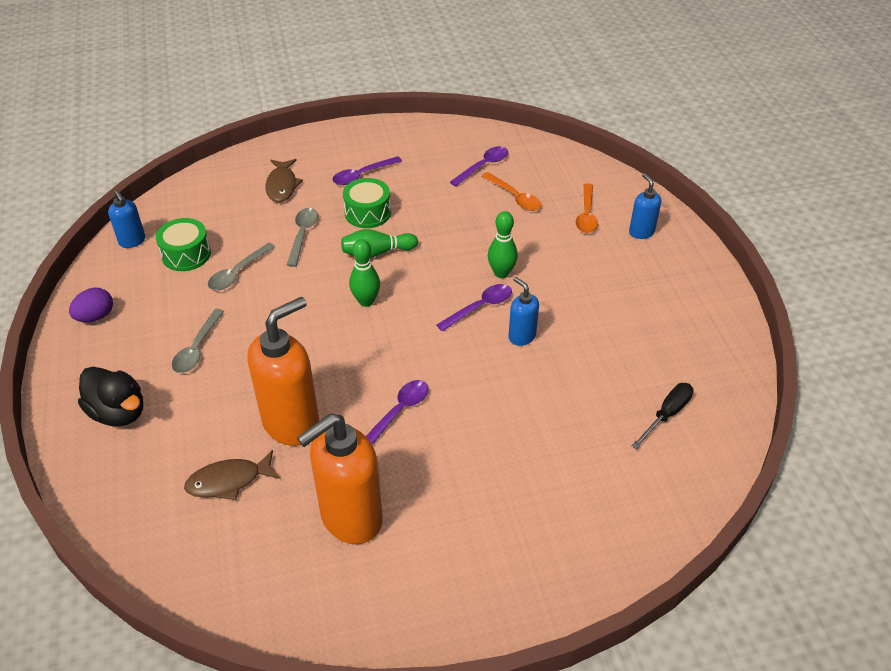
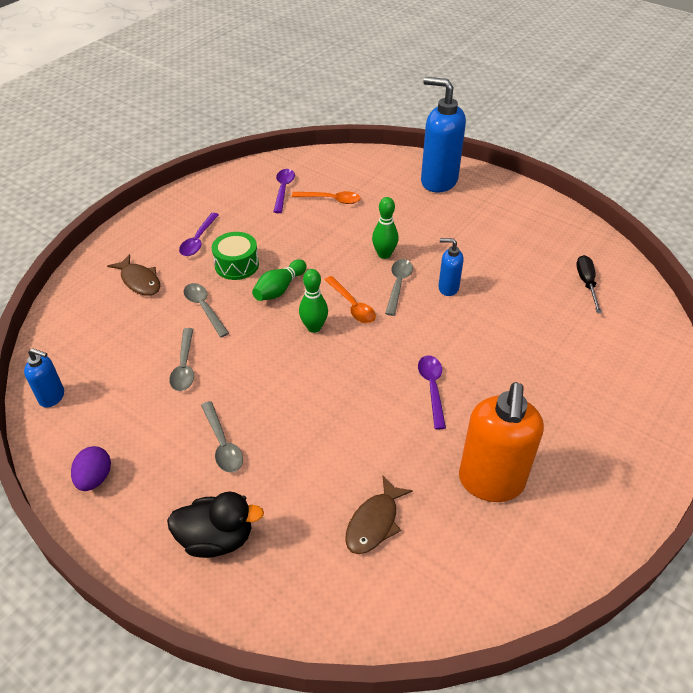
camera: 40 degrees left, 0 degrees up
green drum [156,218,211,271] -> none
orange soap dispenser [247,297,320,446] -> none
purple spoon [437,284,512,331] -> grey spoon [385,259,413,316]
orange spoon [576,183,598,233] -> orange spoon moved to [325,276,376,323]
blue soap dispenser [629,173,661,239] -> blue soap dispenser [421,77,466,193], size x2.01

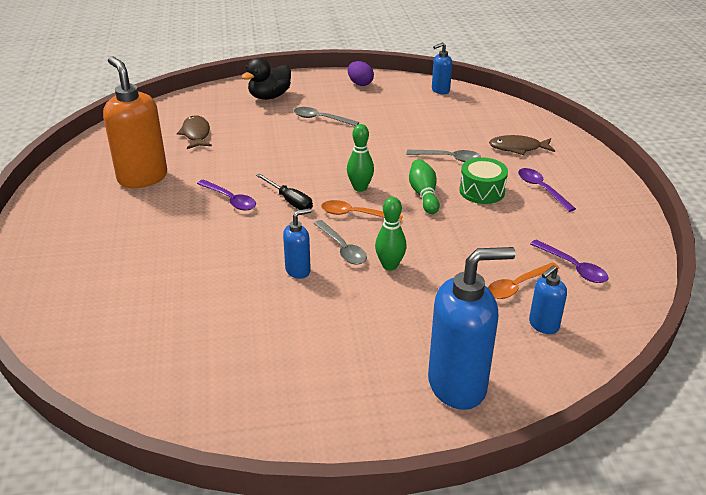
camera: 135 degrees right, 10 degrees down
grey spoon [169,328,194,391] -> none
black screwdriver [576,255,602,313] -> black screwdriver moved to [256,173,313,210]
none -> blue soap dispenser [529,265,567,334]

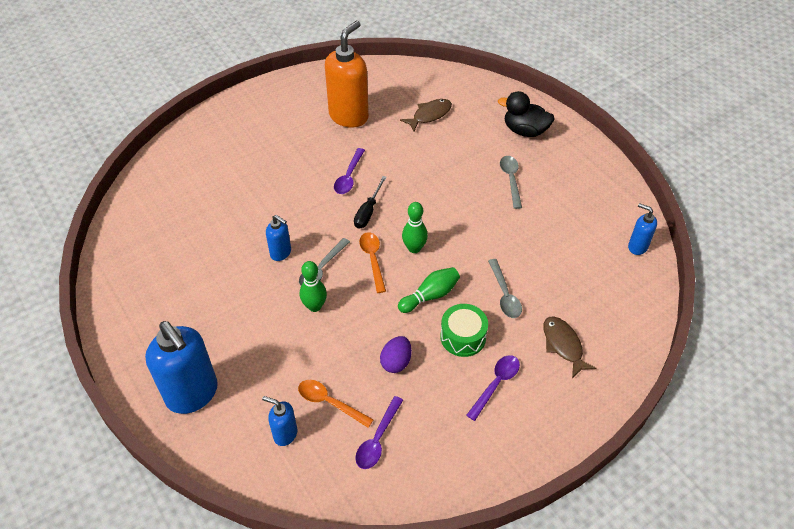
camera: 65 degrees right, 15 degrees up
purple egg [348,61,374,86] -> purple egg moved to [380,336,412,373]

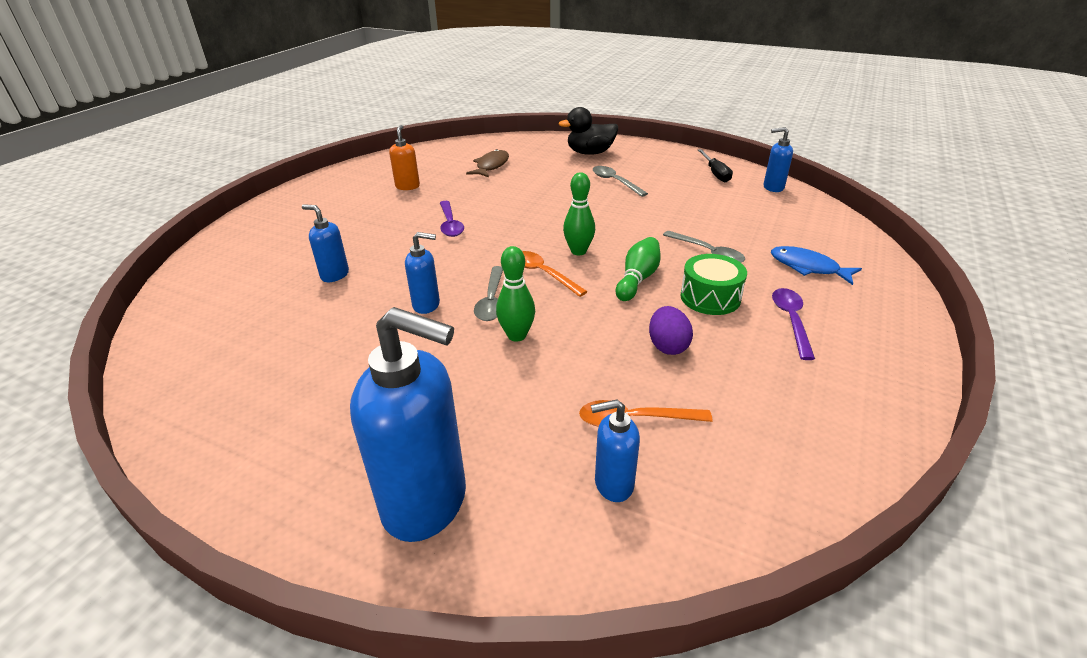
camera: 30 degrees left, 15 degrees down
orange soap dispenser [325,21,369,128] -> orange soap dispenser [389,125,420,190], size x0.50
black screwdriver [354,176,387,229] -> black screwdriver moved to [698,149,733,182]
purple spoon [355,396,403,469] -> none
brown fish [544,316,597,378] -> blue fish [771,246,862,285]
none -> blue soap dispenser [302,205,349,282]

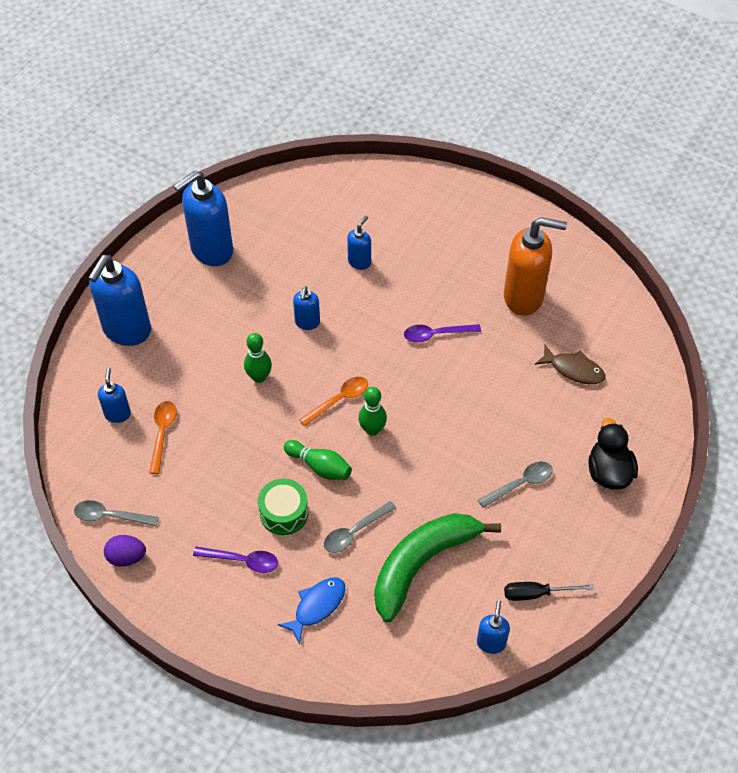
camera: 95 degrees right, 20 degrees up
orange soap dispenser [389,125,420,190] -> orange soap dispenser [504,217,567,316], size x2.01
grey spoon [474,266,503,321] -> grey spoon moved to [74,500,159,526]
purple egg [649,306,693,355] -> purple egg moved to [104,535,146,567]
none -> blue soap dispenser [174,171,233,266]
none -> green banana [374,513,501,622]

